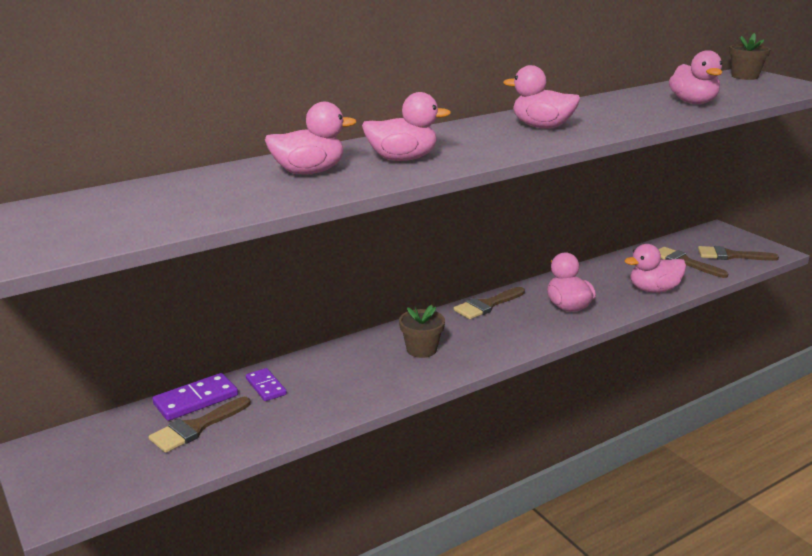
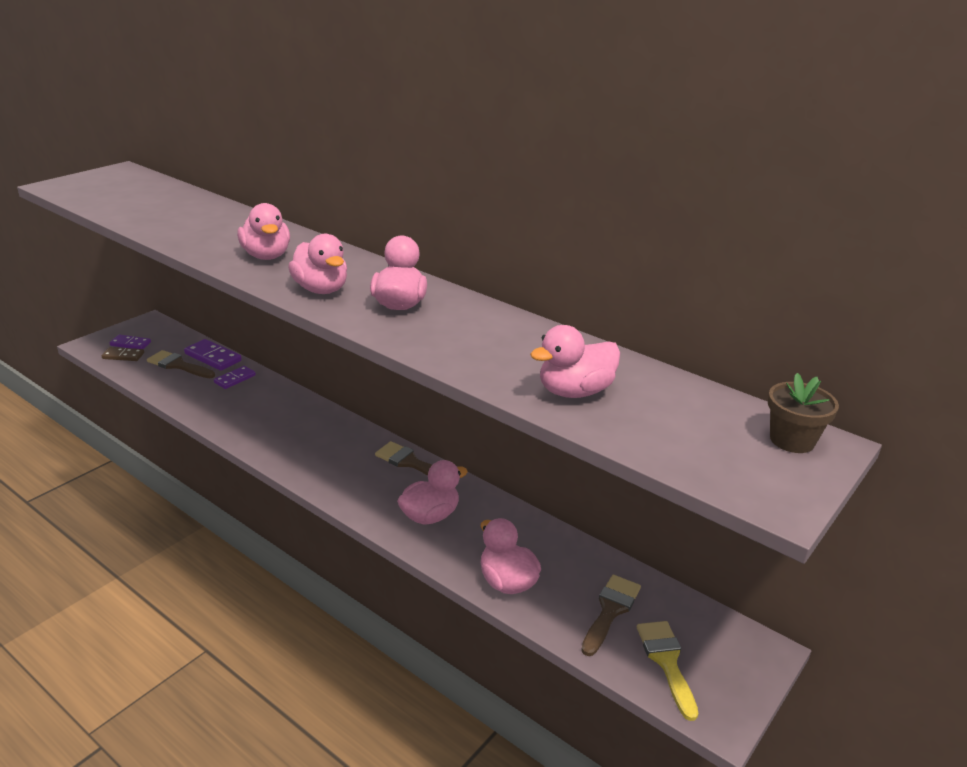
camera: 70 degrees right, 5 degrees up
pink duck [265,102,357,174] -> pink duck moved to [288,234,347,294]
brown flower pot [399,305,445,358] -> none
brown brush [698,246,779,261] -> yellow brush [637,621,698,721]
none -> brown domino [102,347,144,361]
none -> purple domino [110,334,151,349]

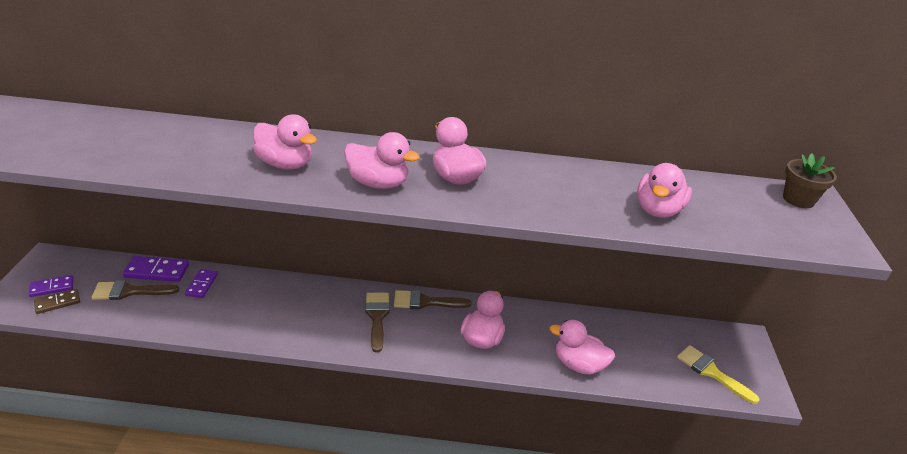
camera: 35 degrees left, 5 degrees up
brown brush [581,575,641,656] -> brown brush moved to [365,293,390,353]

